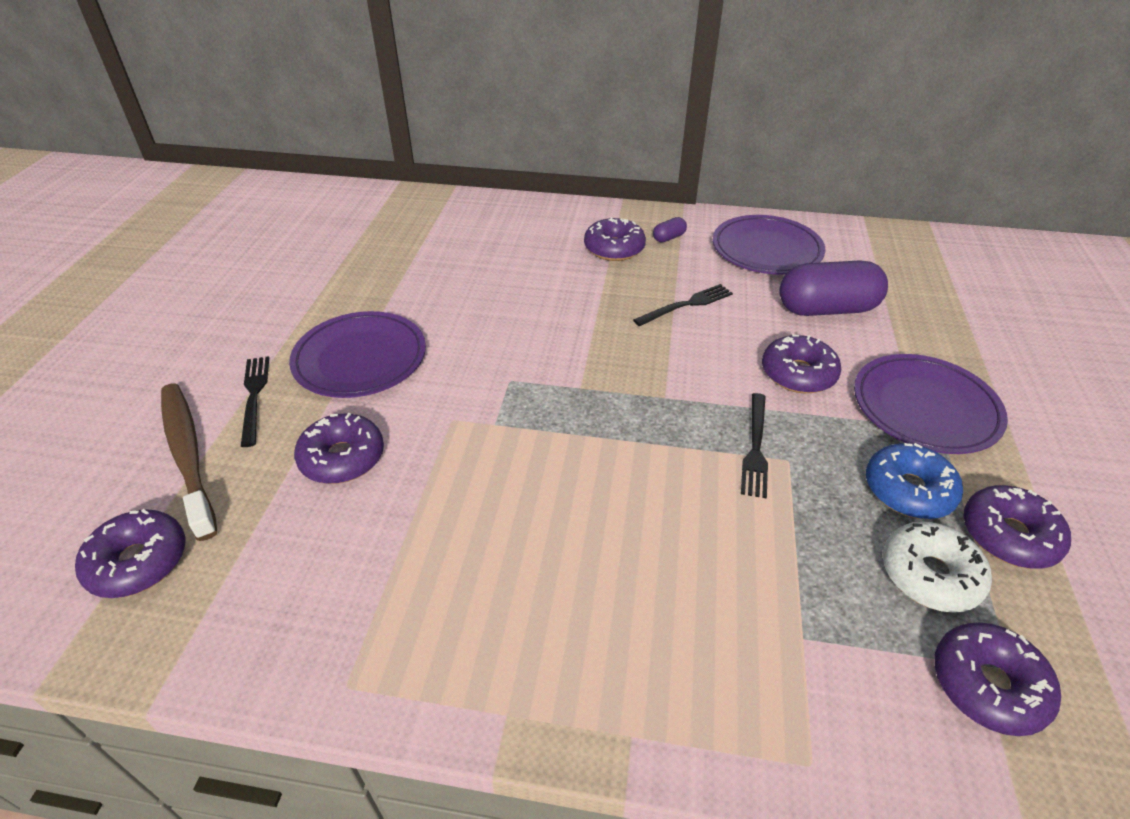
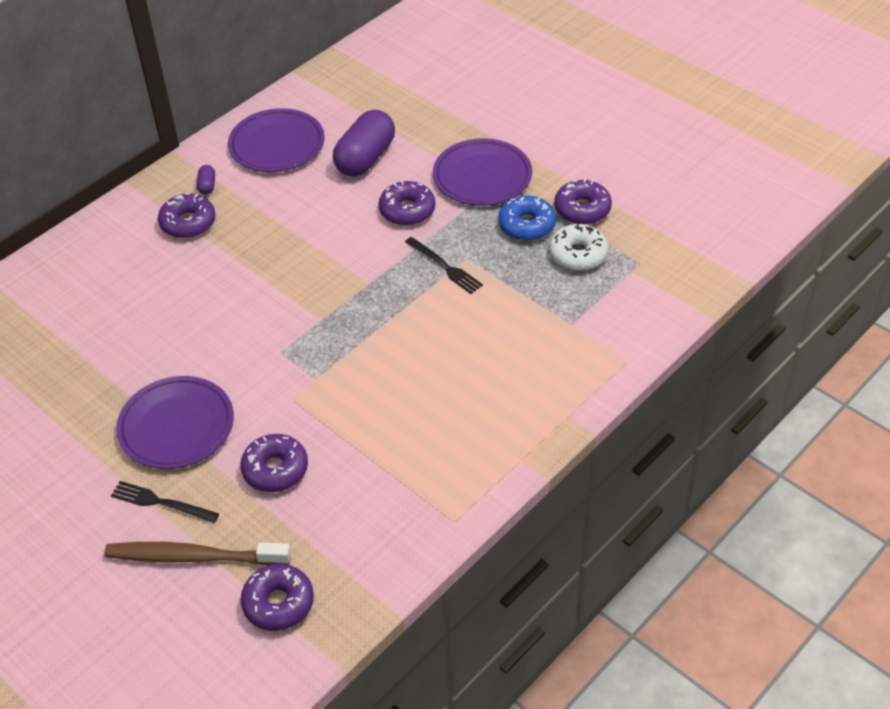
camera: 55 degrees left, 5 degrees up
black fork [633,284,733,326] -> none
purple donut [934,622,1061,736] -> none

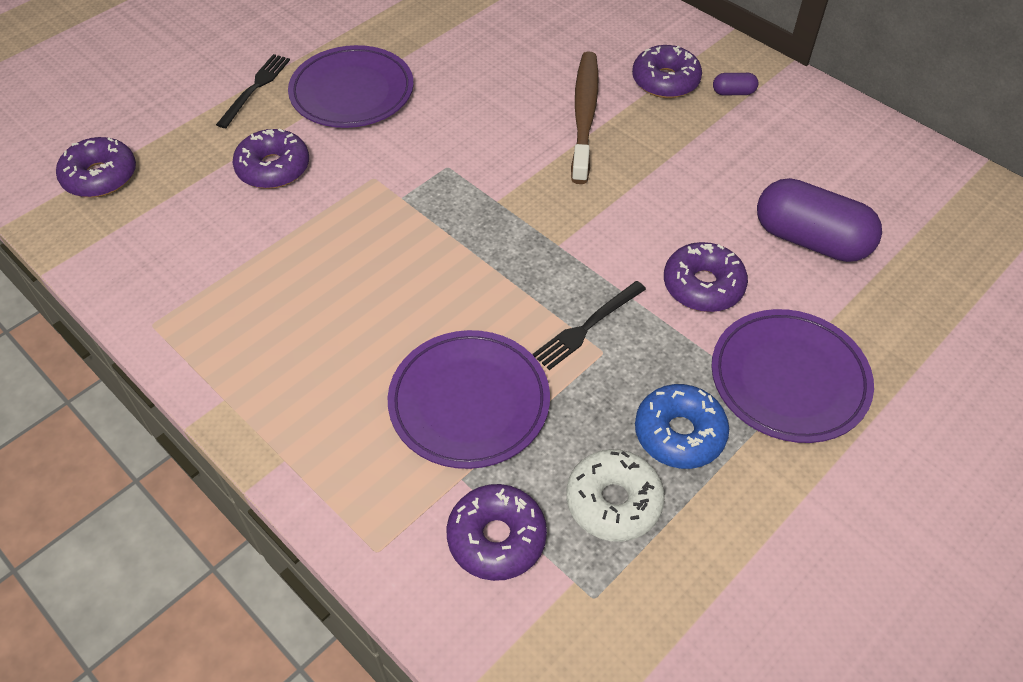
camera: 90 degrees right, 5 degrees up
brown toothbrush [104,542,291,565] -> brown toothbrush moved to [571,52,598,184]
purple plate [228,108,325,172] -> purple plate moved to [388,330,550,469]
purple donut [554,179,612,225] -> purple donut moved to [447,484,547,581]

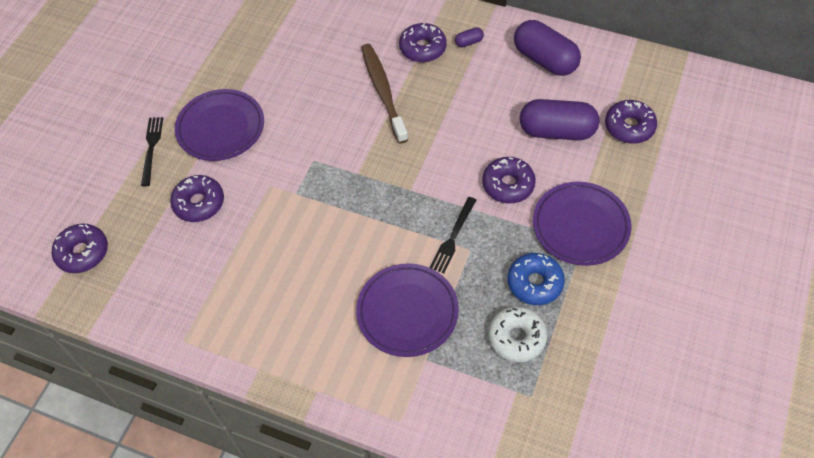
camera: 20 degrees left, 5 degrees up
purple donut [447,484,547,581] -> purple donut moved to [605,100,657,144]
none -> purple capsule [514,20,581,76]

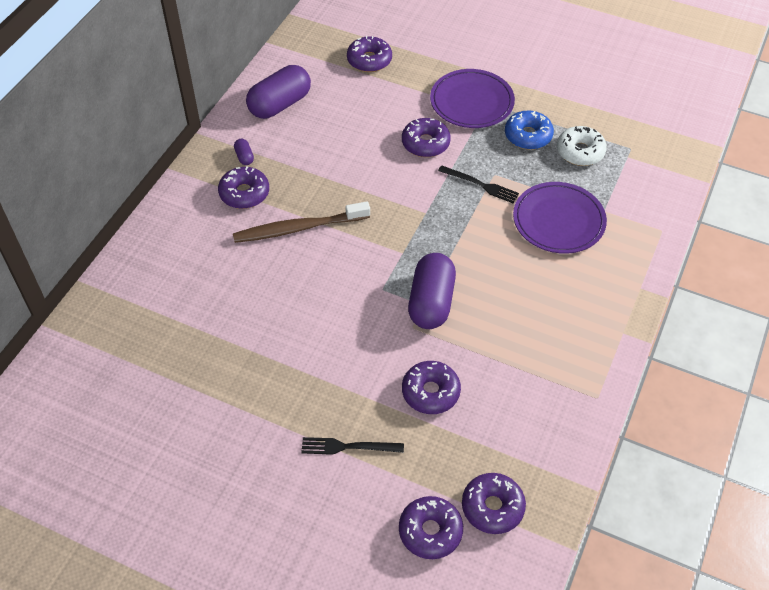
camera: 90 degrees left, 5 degrees down
purple plate [175,89,264,161] -> none
purple capsule [520,99,599,140] -> purple capsule moved to [408,253,456,329]
none -> purple donut [399,496,463,559]

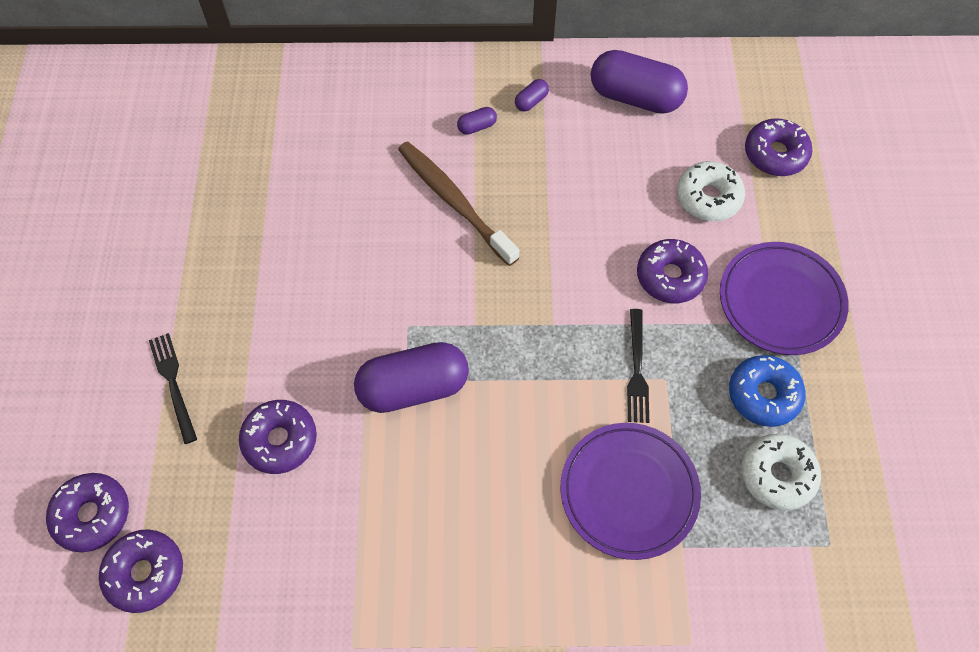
camera: 65 degrees right, 10 degrees up
purple donut [218,166,269,209] -> purple capsule [457,107,497,135]
none -> white donut [677,161,745,221]

